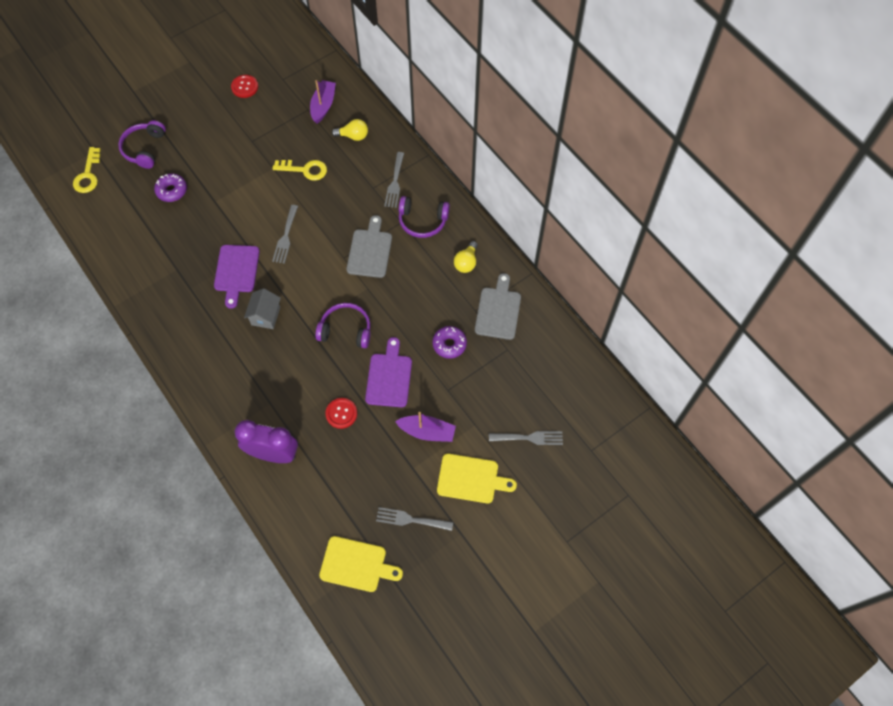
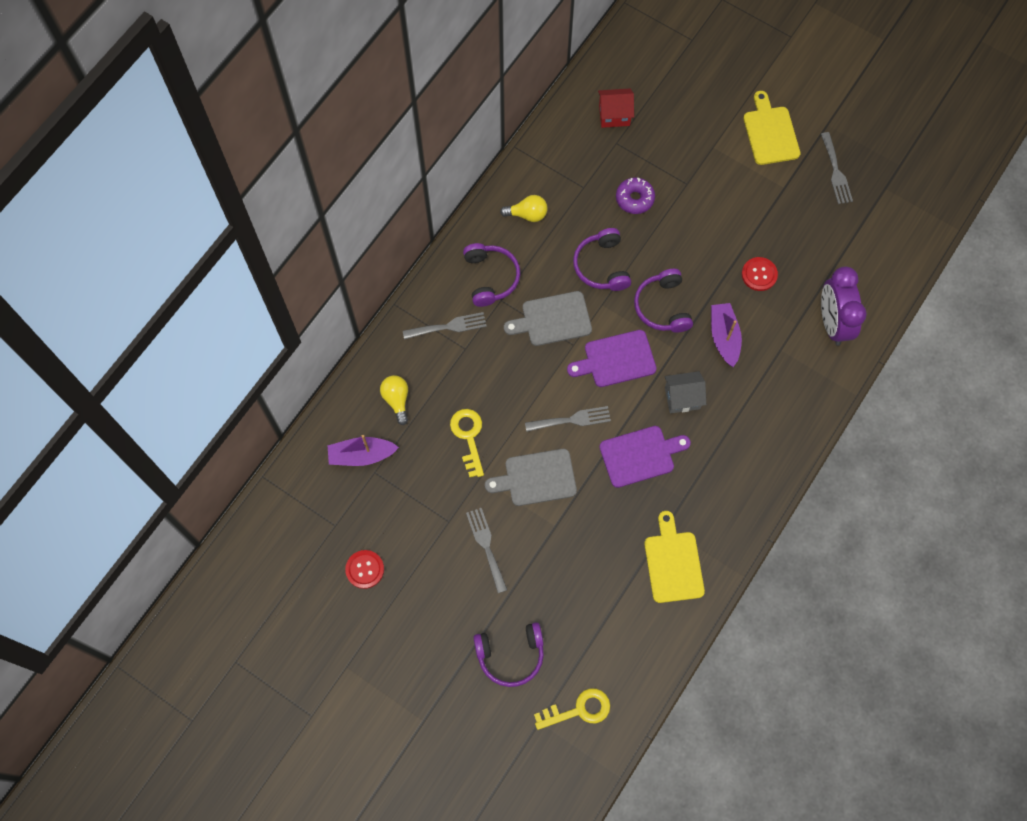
camera: 110 degrees left, 5 degrees up
purple donut [154,173,187,202] -> none
yellow cutting board [319,536,403,592] -> yellow cutting board moved to [644,511,705,603]
purple cutting board [365,337,412,407] -> purple cutting board moved to [567,330,657,387]
purple boat [395,412,456,442] -> purple boat moved to [711,303,742,367]
grey cutting board [475,273,521,340] -> grey cutting board moved to [485,449,577,506]
grey fork [489,431,563,445] -> grey fork moved to [466,508,507,593]
none -> purple headphones [573,228,631,291]
none -> red house [598,88,634,128]

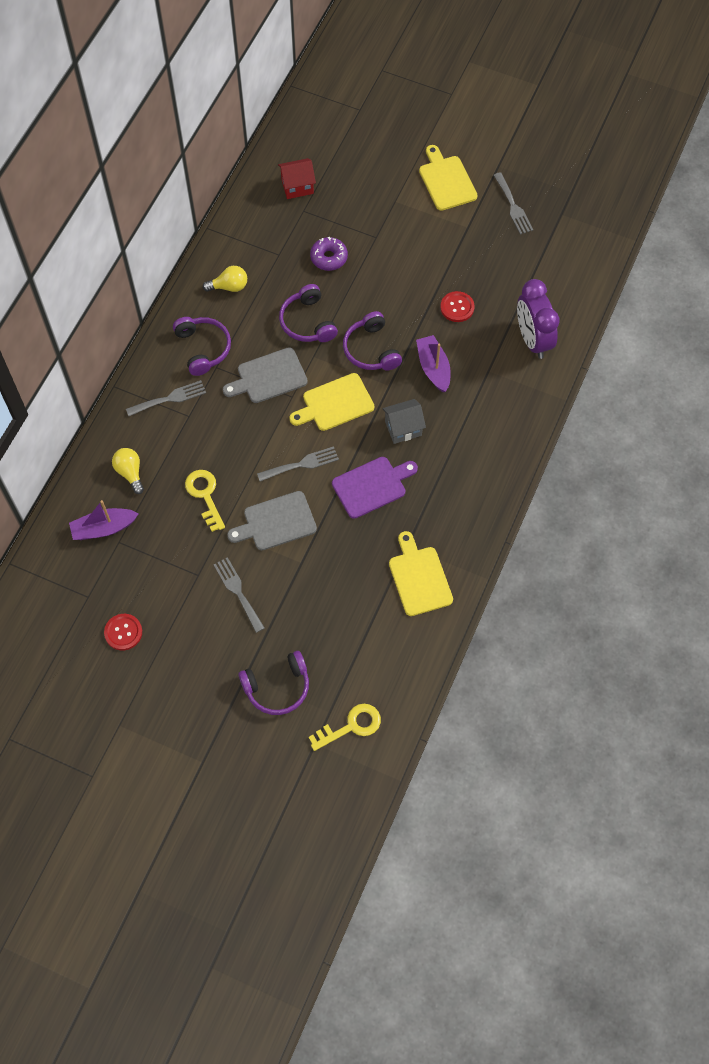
camera: 10 degrees left, 5 degrees down
purple cutting board [567,330,657,387] -> yellow cutting board [289,373,374,431]

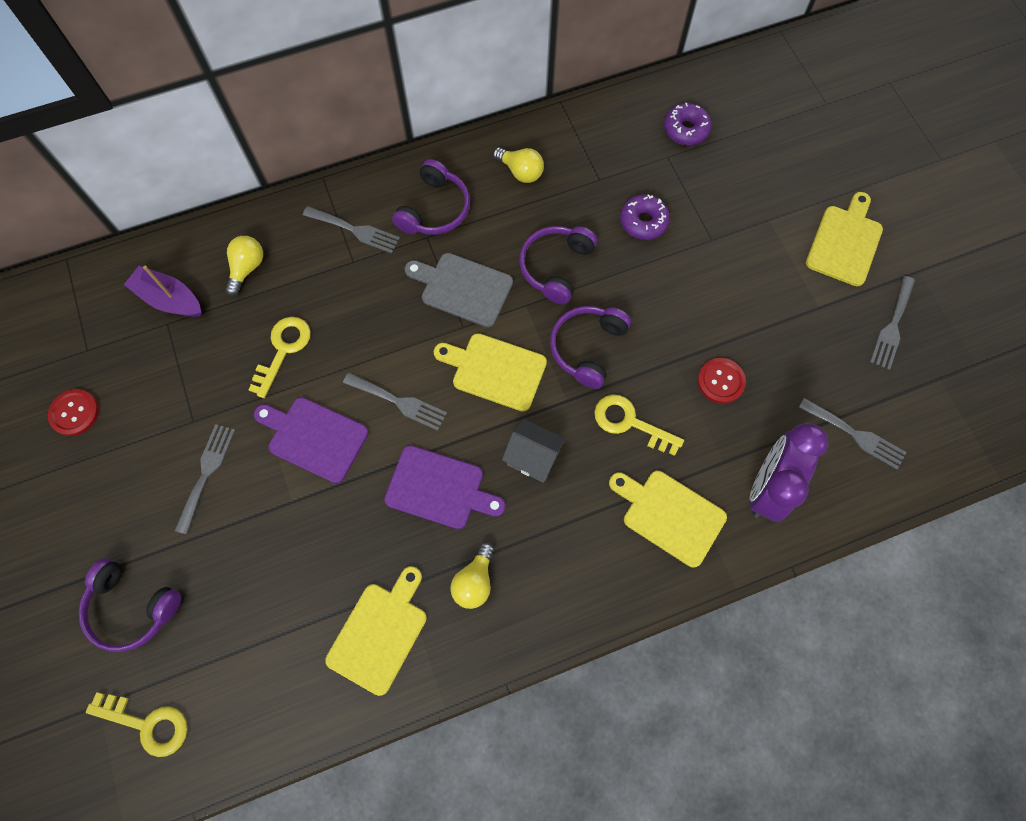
camera: 45 degrees right, 5 degrees up
grey cutting board [227,491,317,551] -> purple cutting board [254,397,368,483]
red house [278,158,316,199] -> purple donut [664,103,712,145]
purple boat [416,335,451,392] -> yellow key [594,394,684,456]
none -> yellow light bulb [450,542,494,609]
none -> yellow cutting board [609,471,727,568]
none -> grey fork [799,398,906,470]

